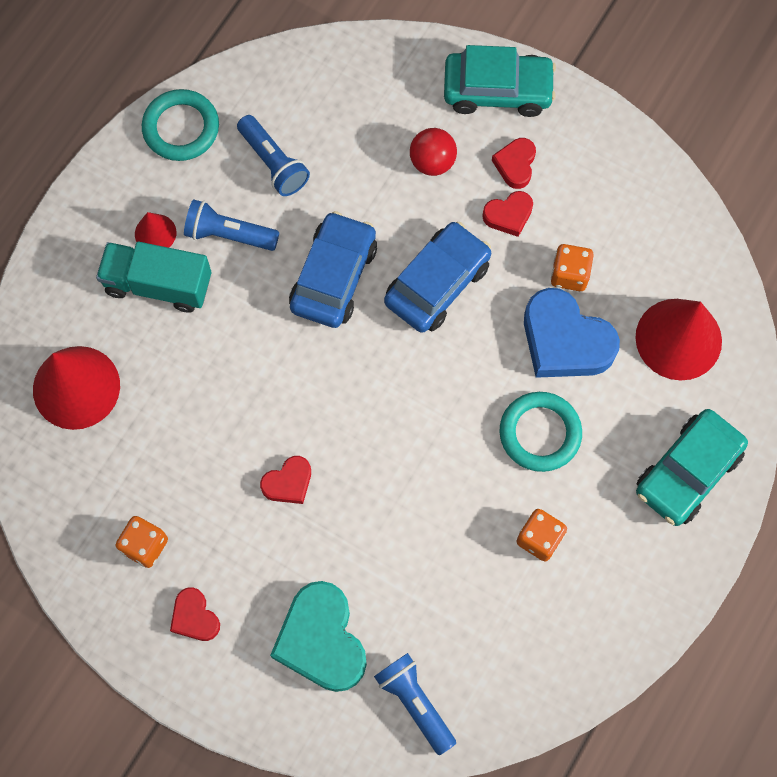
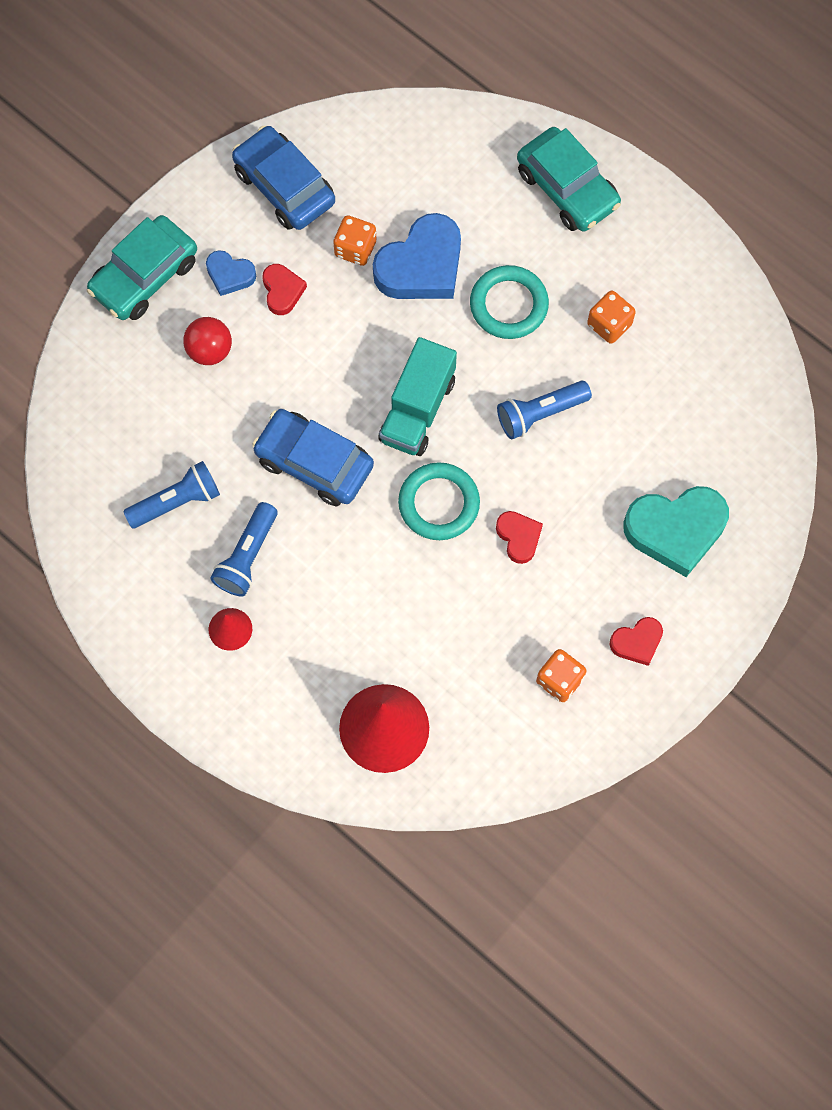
camera: 80 degrees left, 0 degrees up
turquoise truck [96,242,211,313] -> turquoise truck moved to [378,337,457,456]
turquoise ring [142,89,219,161] -> turquoise ring moved to [398,462,480,540]
blue flashlight [374,653,456,755] -> blue flashlight moved to [497,381,592,439]
blue car [384,222,491,333] -> blue car moved to [232,126,335,230]
turquoise car [444,45,556,117] -> turquoise car turned 150 degrees counterclockwise [87,215,197,320]
red heart [492,138,536,189] -> blue heart [206,250,256,296]
red cone [635,299,722,380] -> none

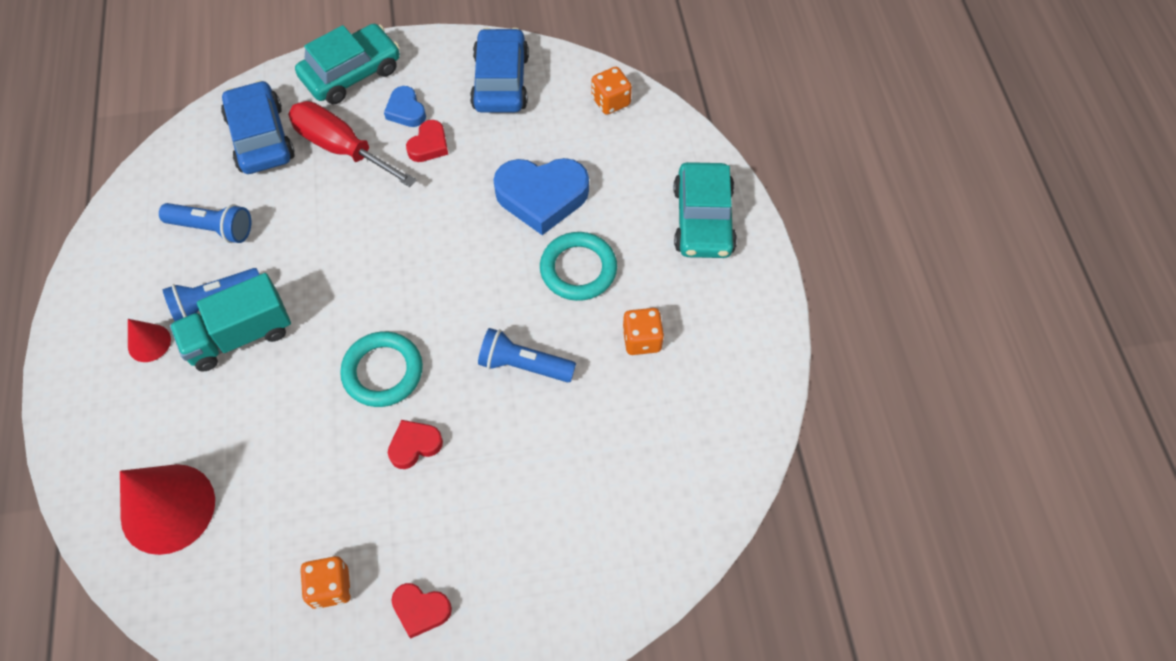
camera: 40 degrees right, 10 degrees down
turquoise car [87,215,197,320] -> turquoise car turned 150 degrees clockwise [295,24,400,104]
red ball [183,317,232,365] -> red screwdriver [288,101,416,187]
blue car [252,409,374,506] -> blue car moved to [221,80,295,174]
orange dice [333,215,376,266] -> orange dice moved to [591,67,632,115]
turquoise truck [378,337,457,456] -> turquoise truck moved to [170,273,291,372]
red heart [496,511,543,564] -> red heart turned 135 degrees counterclockwise [388,420,443,469]
turquoise heart [624,486,729,577] -> none

